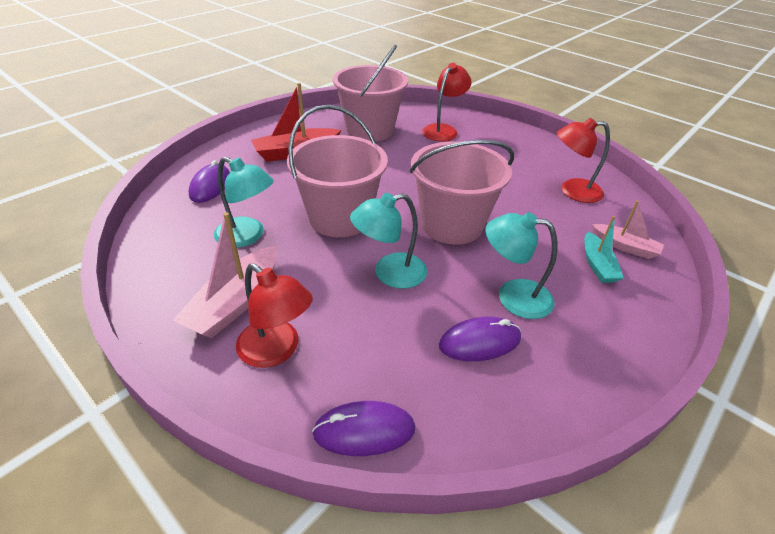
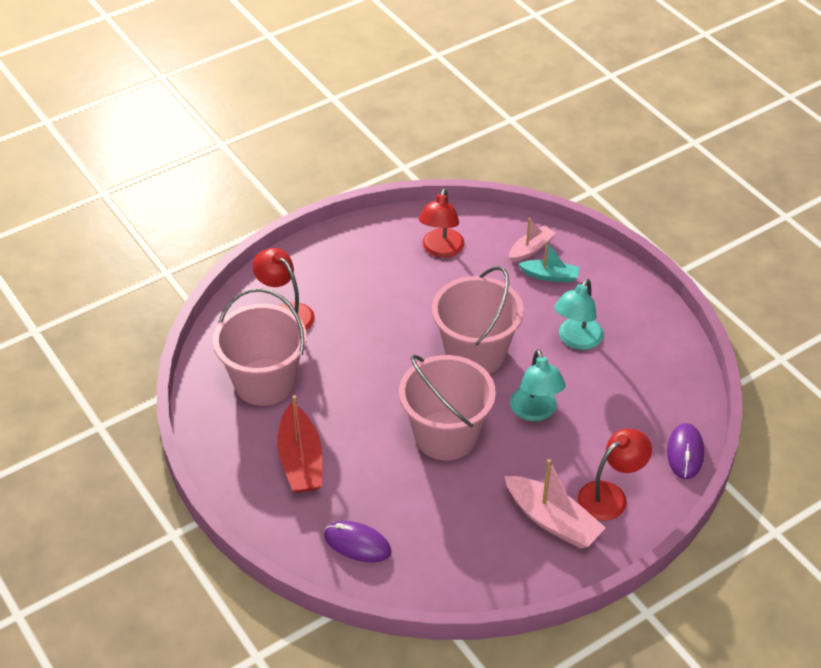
camera: 75 degrees left, 5 degrees up
turquoise lamp [214,157,274,248] -> none
purple mouse [439,317,521,361] -> none

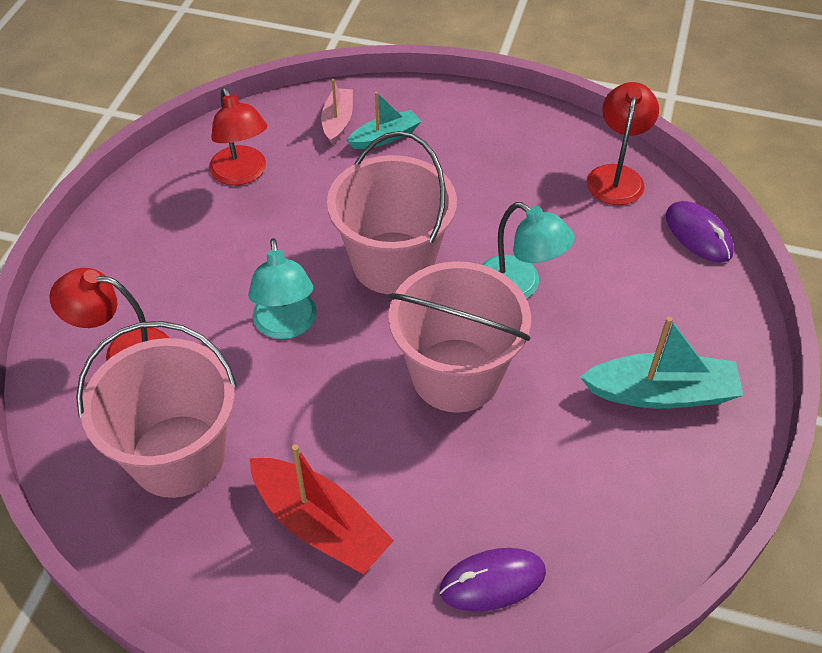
camera: 40 degrees left, 5 degrees up
pink boat [504,459,606,549] -> turquoise boat [580,317,744,409]
turquoise lamp [554,279,604,350] -> turquoise lamp moved to [248,238,317,339]
red lamp [577,429,652,521] -> red lamp moved to [587,82,659,205]

